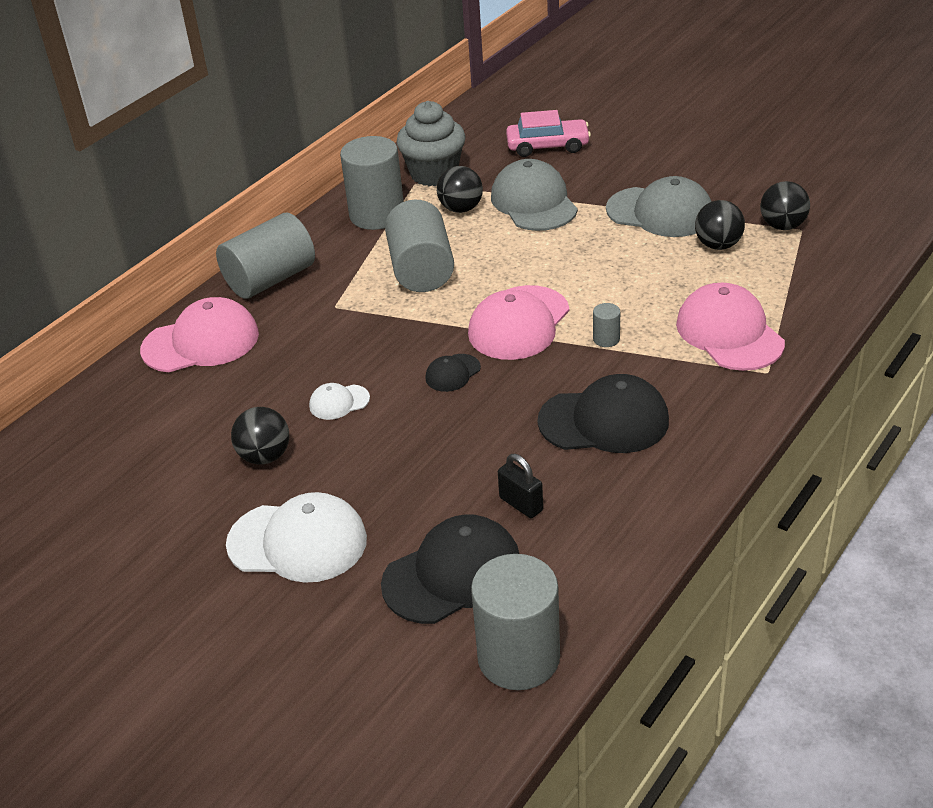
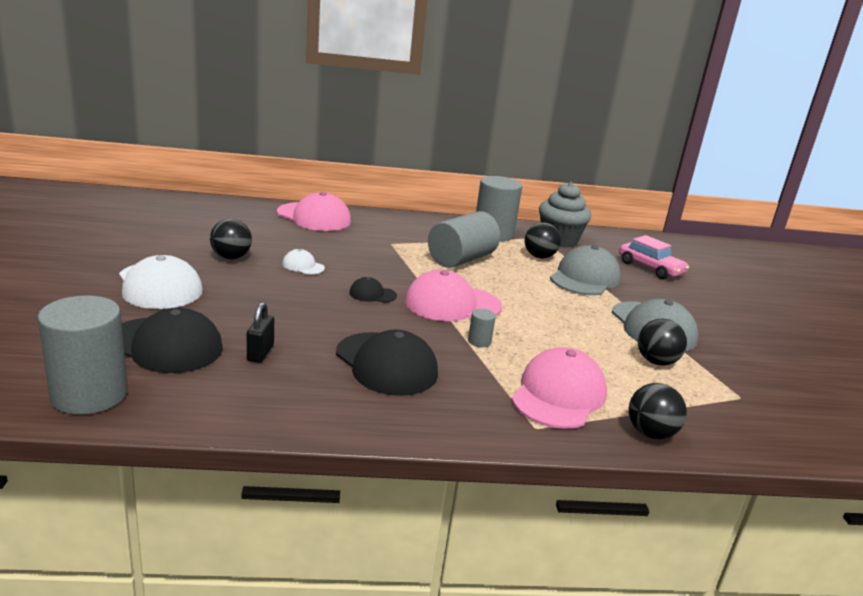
camera: 45 degrees right, 15 degrees down
grey cylinder [216,213,315,299] -> none
black ball [760,181,810,230] -> black ball moved to [628,383,687,439]

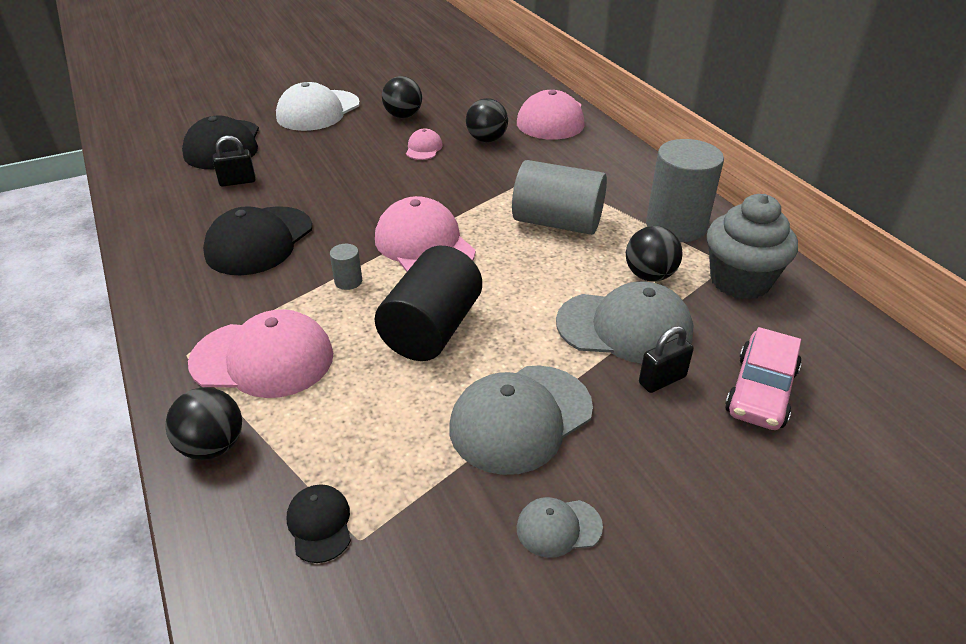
camera: 70 degrees right, 15 degrees up
grey cylinder [37,295,128,415] -> none
white cap [282,249,325,275] -> pink cap [406,129,443,160]
black cap [349,277,397,303] -> black cap moved to [287,484,351,563]
black ball [638,318,687,365] -> black ball moved to [466,98,508,142]
none -> black cylinder [375,246,482,361]
none -> grey cap [516,497,603,558]
none -> black padlock [639,326,694,393]

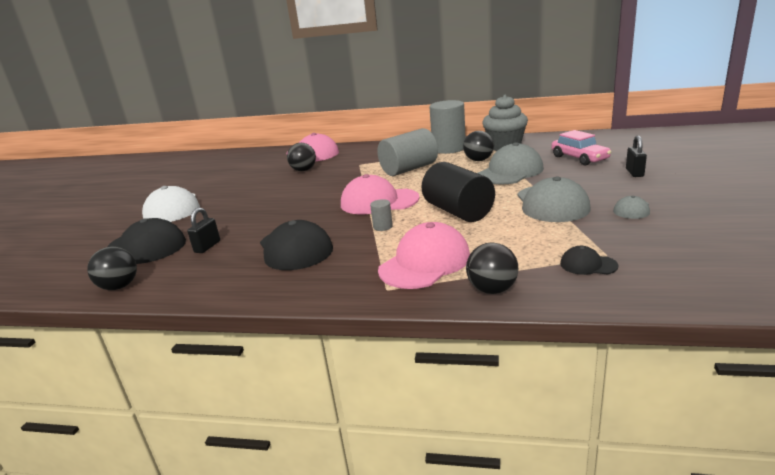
camera: 50 degrees left, 15 degrees down
black ball [382,76,422,118] -> black ball moved to [87,247,137,290]
pink cap [406,129,443,160] -> none
black padlock [639,326,694,393] -> black padlock moved to [626,135,647,177]

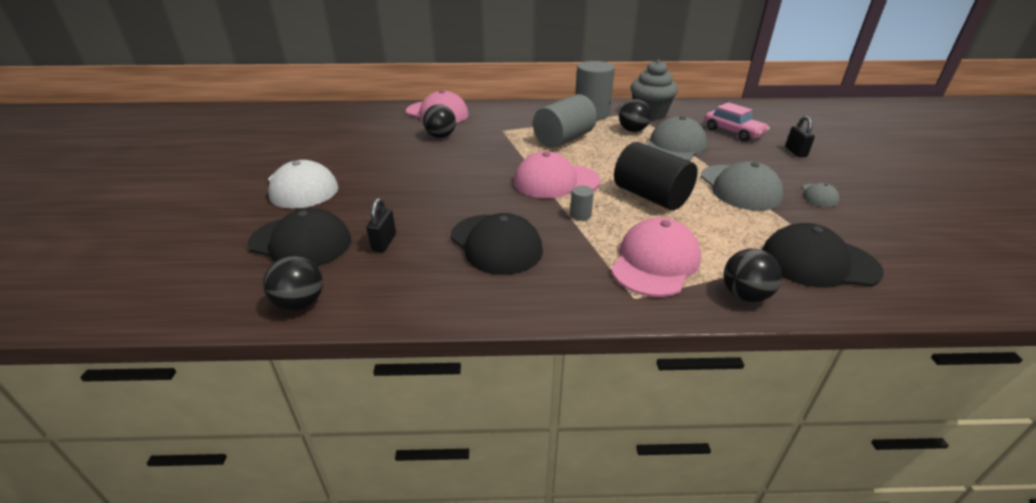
camera: 15 degrees left, 10 degrees up
black cap [560,246,619,275] -> black cap [762,223,884,287], size x2.05

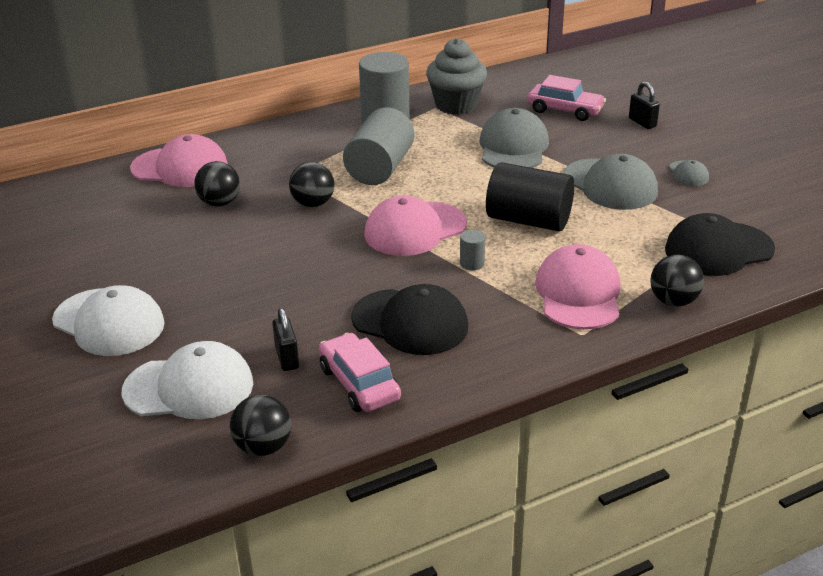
camera: 25 degrees left, 0 degrees up
black cap [247,208,351,266] -> white cap [122,341,253,419]
black ball [619,99,651,132] -> black ball moved to [289,162,334,207]
none -> pink car [319,333,401,412]

